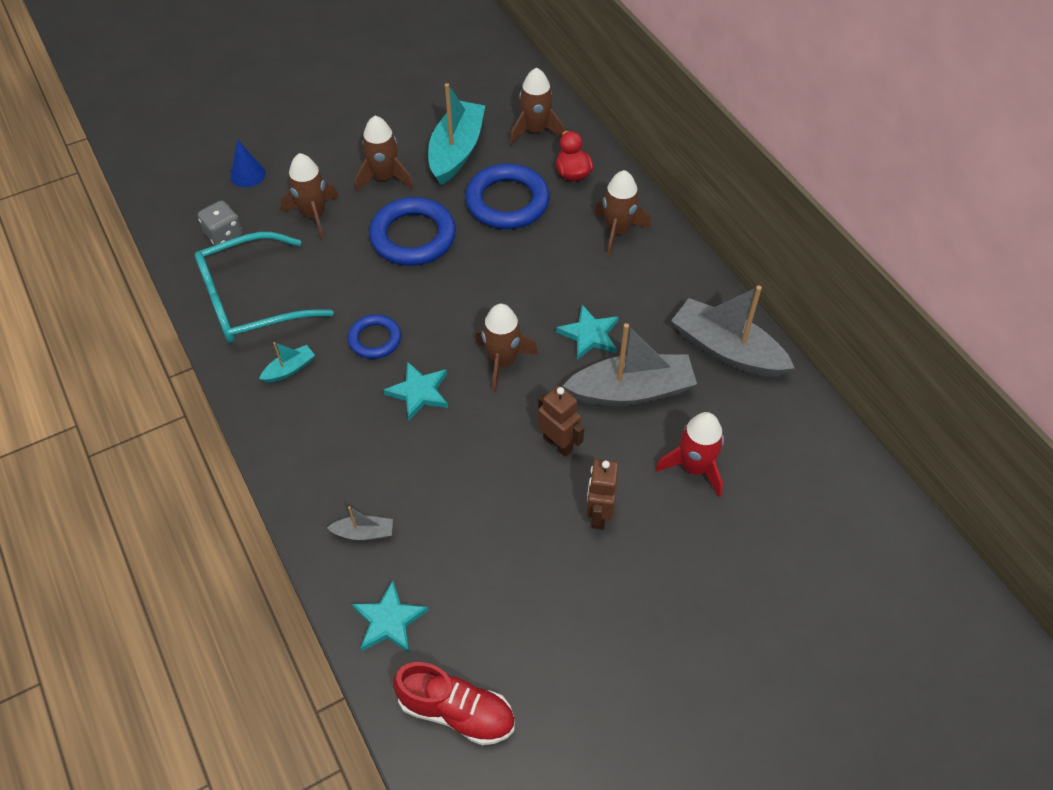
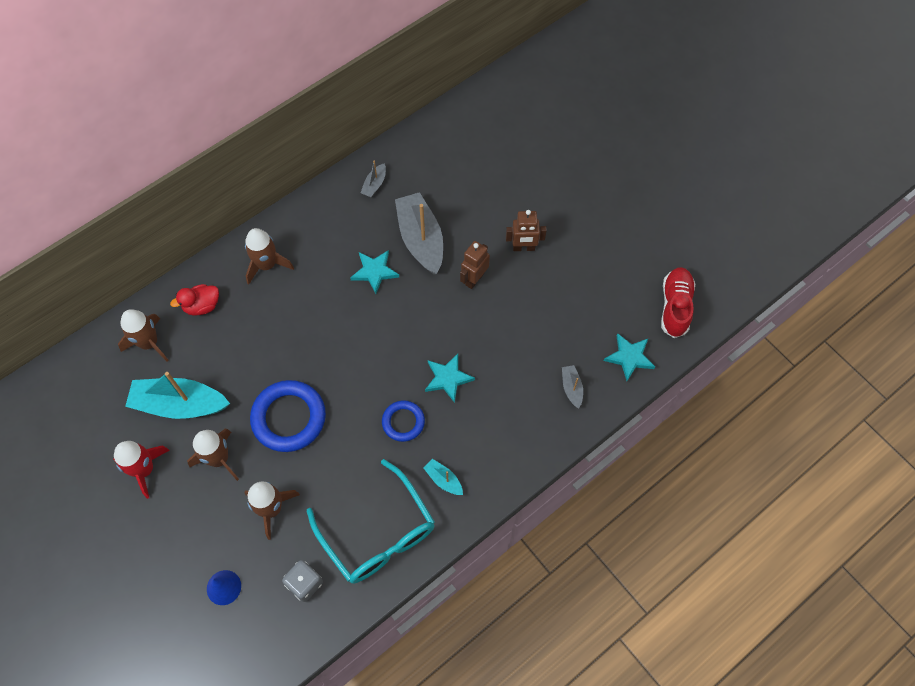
camera: 100 degrees left, 10 degrees up
blue ring [465,164,550,229] -> none
brown rocket [475,304,538,392] -> none
red rocket [655,412,724,497] -> red rocket moved to [113,441,170,499]
grey boat [671,286,795,377] -> grey boat [360,161,386,197], size x0.46

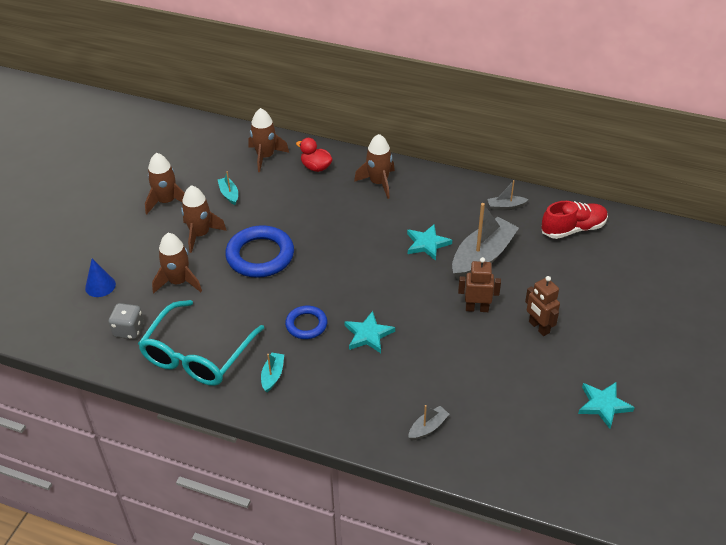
camera: 60 degrees right, 20 degrees down
red rocket [113,441,170,499] -> brown rocket [145,153,185,214]
turquoise boat [125,372,230,419] -> turquoise boat [218,171,238,205], size x0.46
turquoise star [604,333,655,381] -> turquoise star moved to [578,382,635,429]
red shoe [661,267,695,338] -> red shoe moved to [542,201,608,239]

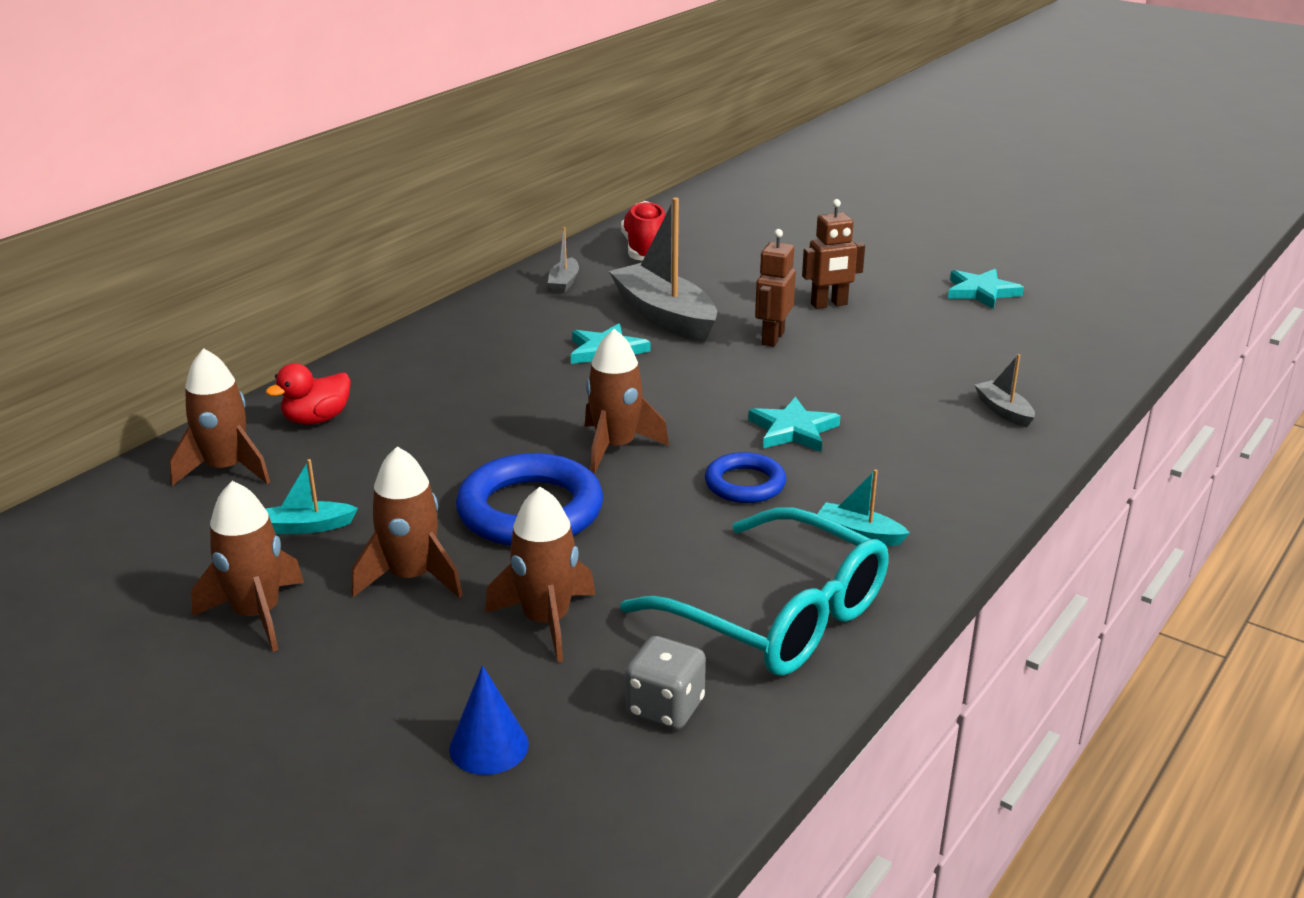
camera: 75 degrees left, 15 degrees down
brown rocket [354,134,395,199] -> brown rocket moved to [585,329,669,474]

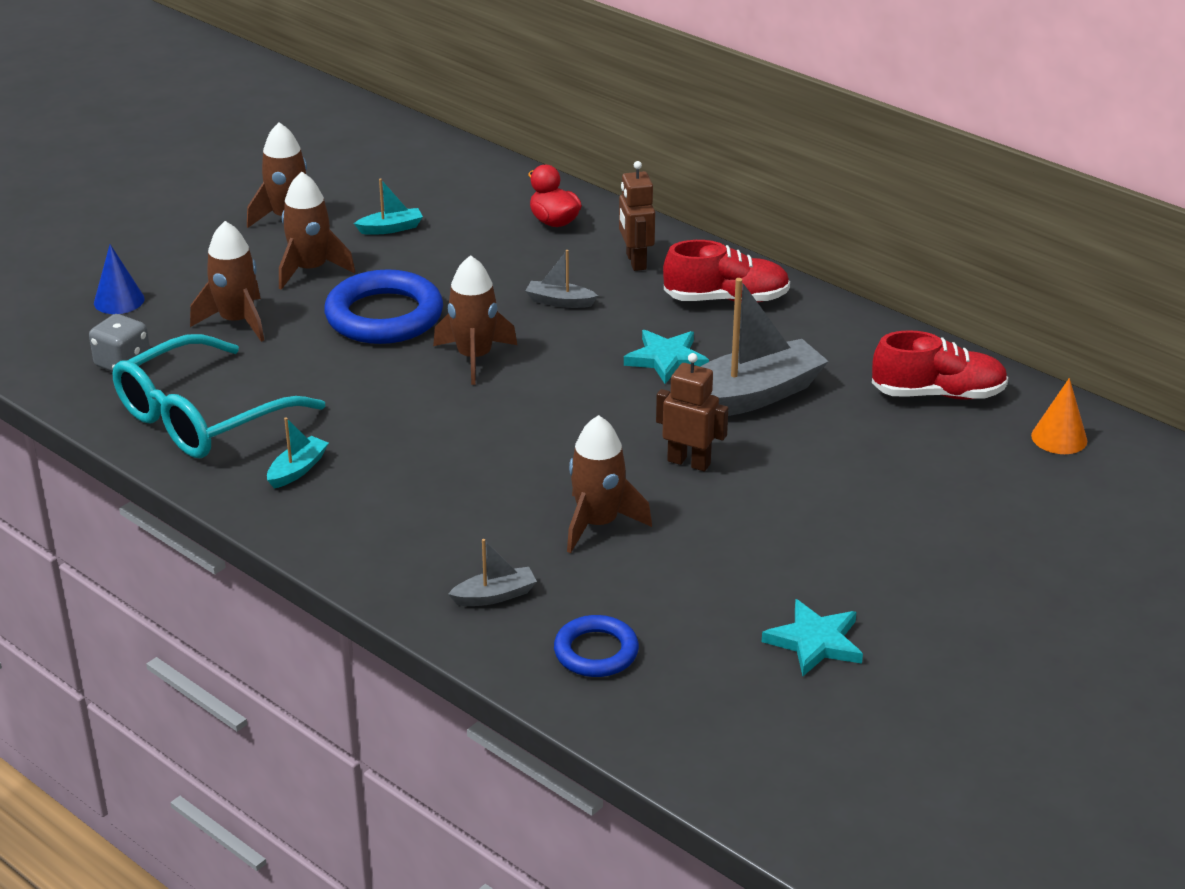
camera: 95 degrees right, 5 degrees up
brown rocket [169,348,270,486] -> brown rocket moved to [567,415,652,553]
turquoise boat [266,459,358,534] -> turquoise boat turned 75 degrees clockwise [354,178,423,235]
grey boat [548,227,579,293] -> grey boat moved to [525,250,598,308]
blue ring [705,452,786,503] -> blue ring moved to [554,615,639,677]
turquoise star [748,397,840,452] -> none
brown robot [802,199,865,309] -> brown robot moved to [619,161,655,271]
none -> red shoe [663,240,790,303]
none -> orange cone [1031,378,1087,454]

